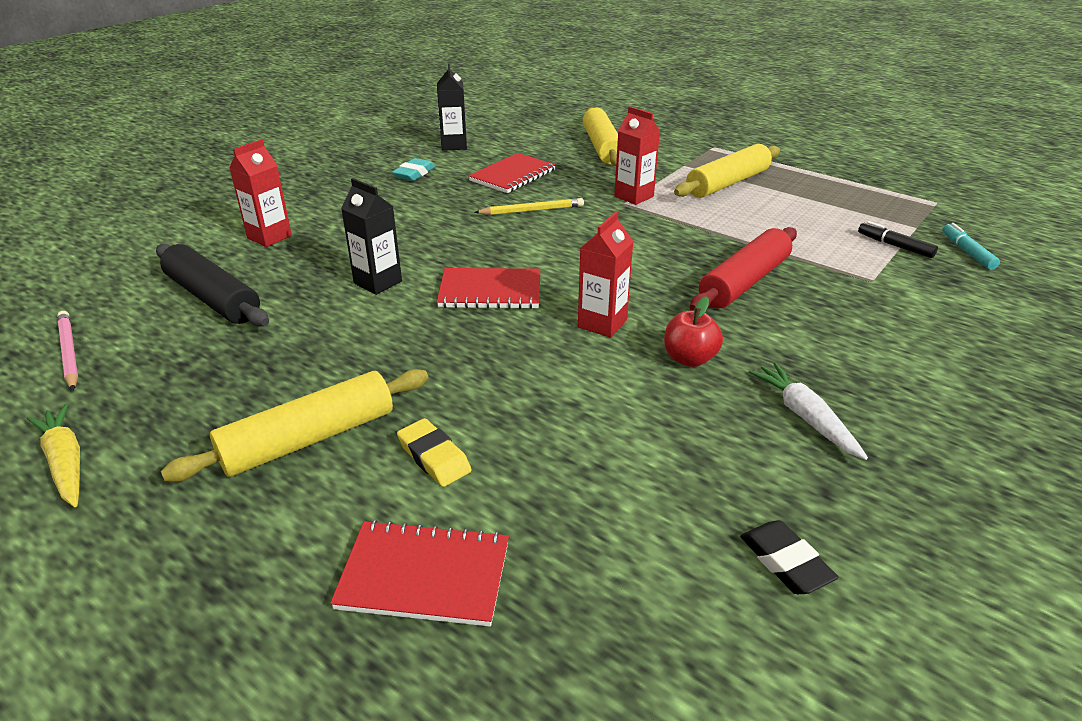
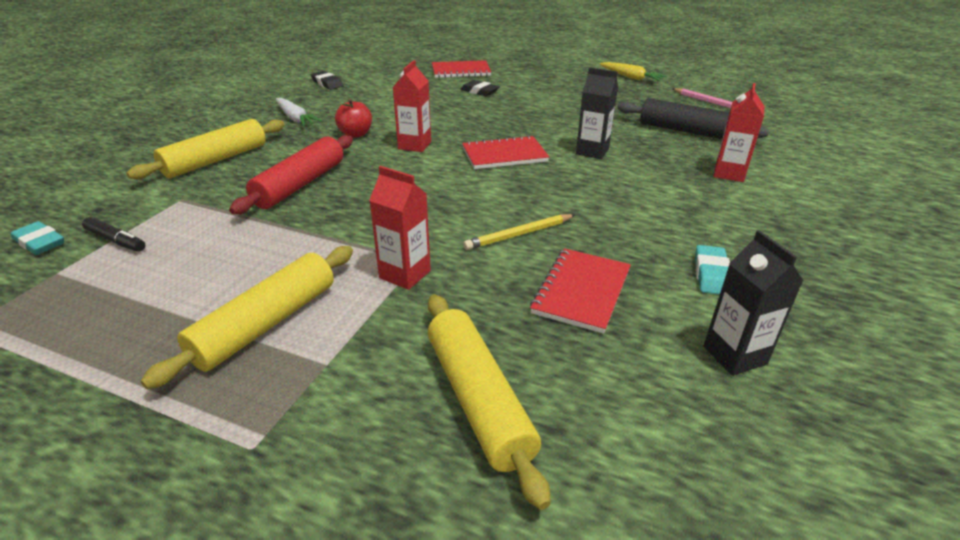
camera: 165 degrees right, 0 degrees up
yellow rolling pin [161,369,428,482] -> yellow rolling pin moved to [127,119,285,179]
yellow eraser [397,418,472,487] -> black eraser [460,80,500,96]
turquoise marker [942,223,1000,270] -> turquoise eraser [11,221,64,255]

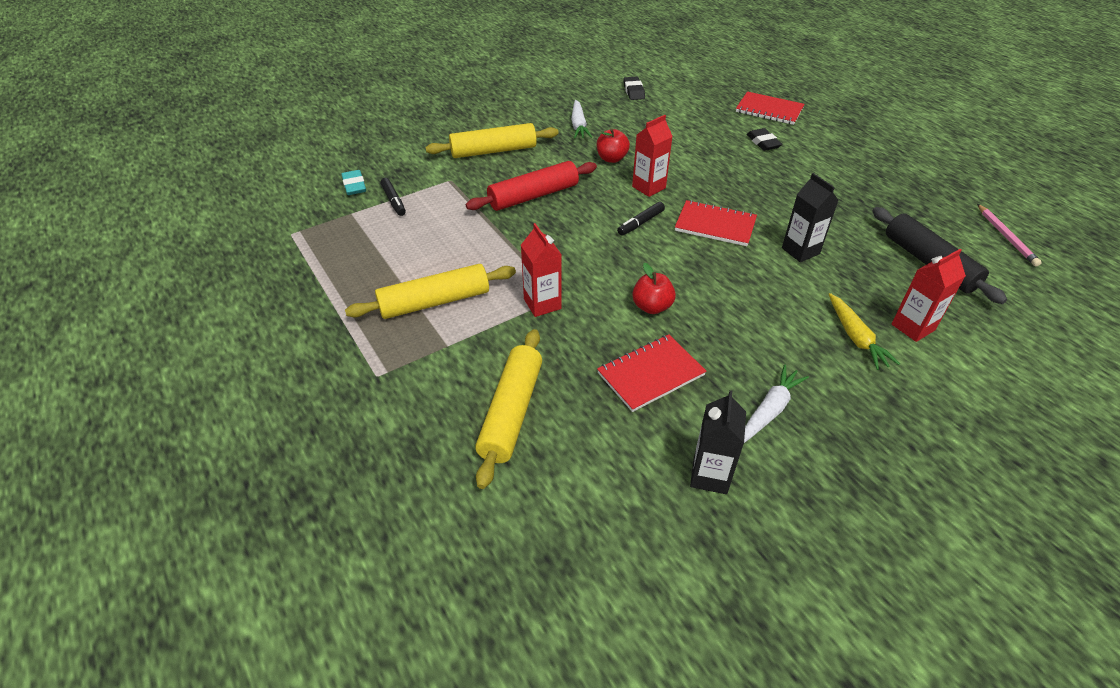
camera: 35 degrees right, 10 degrees up
yellow pencil [463,214,575,250] -> red apple [632,263,676,314]
yellow carrot [600,62,667,81] -> yellow carrot moved to [829,293,900,370]
turquoise eraser [695,245,730,294] -> white carrot [744,364,809,443]
none -> black marker [617,202,665,236]

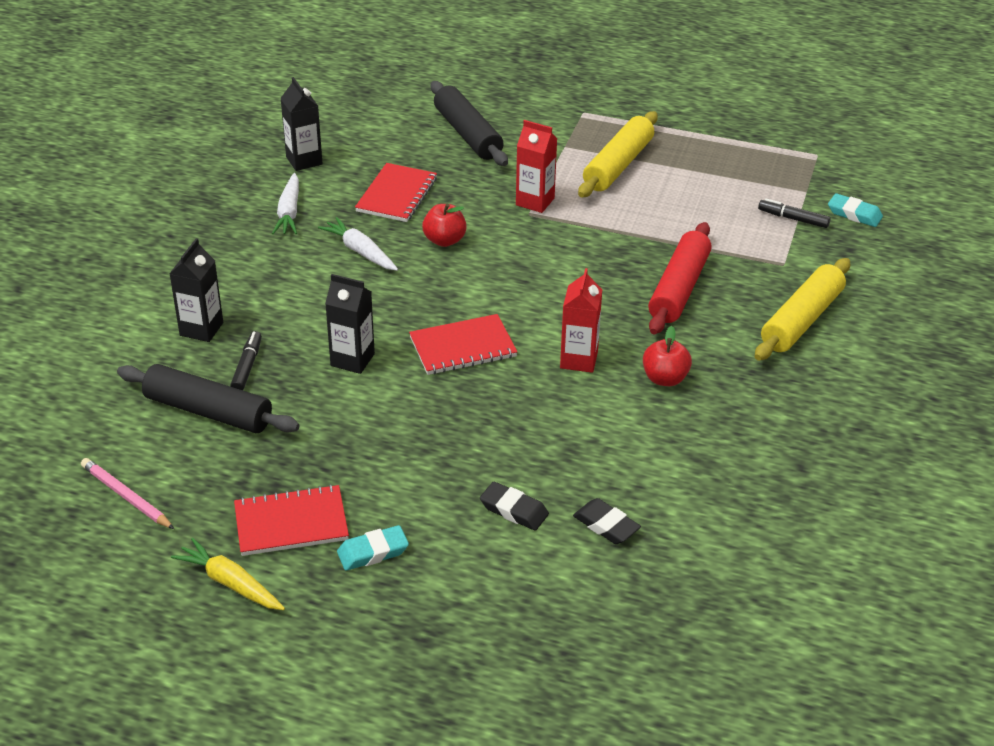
camera: 140 degrees right, 5 degrees down
yellow rolling pin [475,329,542,489] -> black rolling pin [431,81,508,166]
white carrot [571,100,592,139] -> white carrot moved to [318,217,398,271]
black marker [617,202,665,236] -> black marker moved to [230,331,262,390]
black eraser [623,77,645,100] -> black eraser moved to [573,498,641,544]
red notebook [736,91,804,125] -> red notebook moved to [234,484,349,556]
yellow carrot [829,293,900,370] -> yellow carrot moved to [171,538,285,610]
red carton [892,249,966,342] -> black carton [169,238,223,342]
none -> turquoise eraser [337,525,409,571]

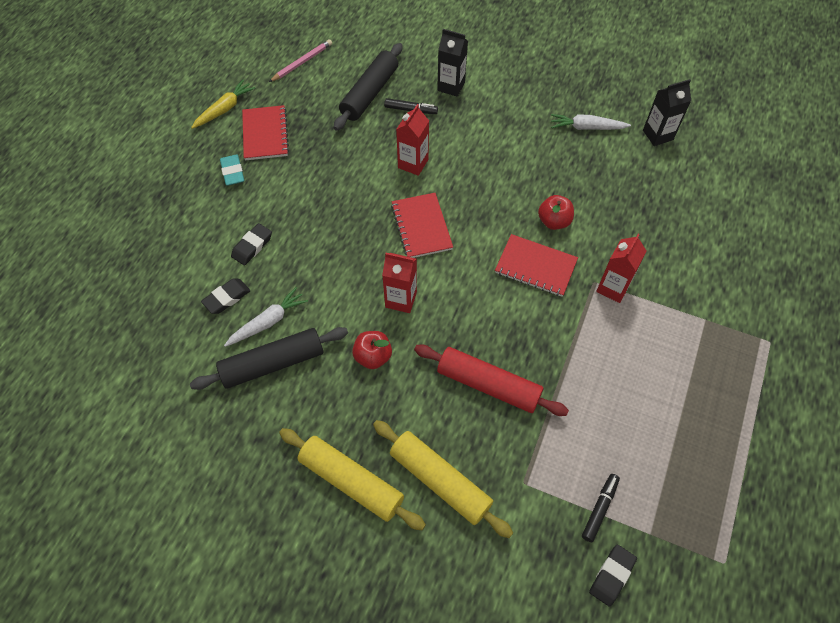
camera: 95 degrees right, 20 degrees up
white carrot [318,217,398,271] -> white carrot moved to [224,287,308,347]
black carton [325,274,375,374] -> red carton [396,104,429,176]
red notebook [355,163,437,222] -> red notebook moved to [495,234,578,297]
black rolling pin [431,81,508,166] -> black rolling pin moved to [190,327,348,390]
yellow rolling pin [578,111,658,198] -> yellow rolling pin moved to [279,428,426,530]
turquoise eraser [828,193,883,227] -> black eraser [589,544,637,607]

